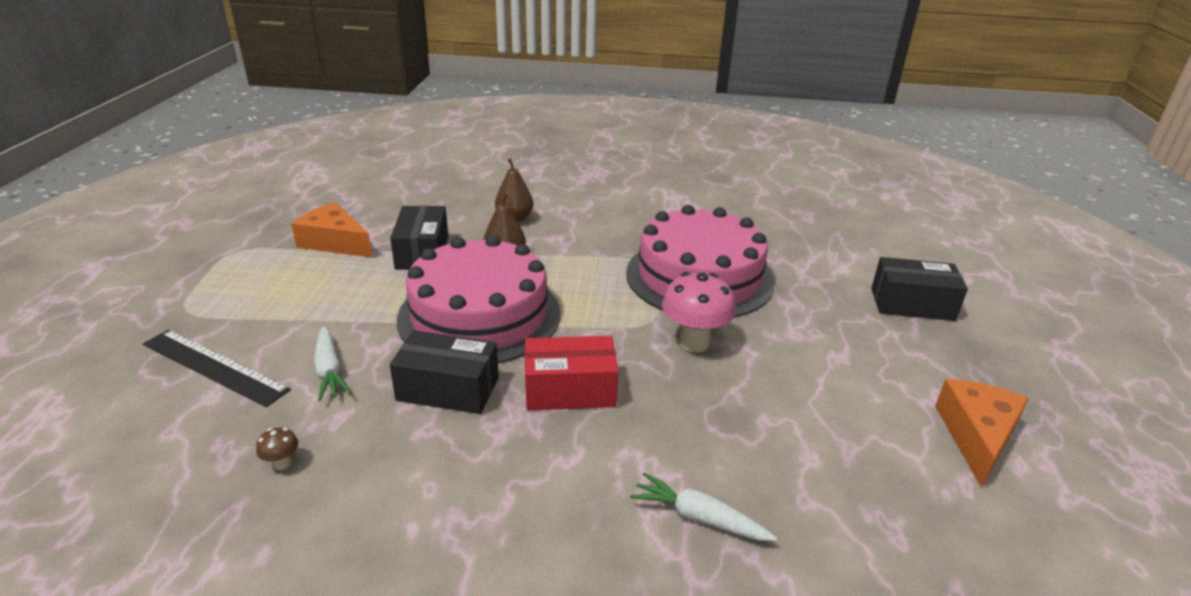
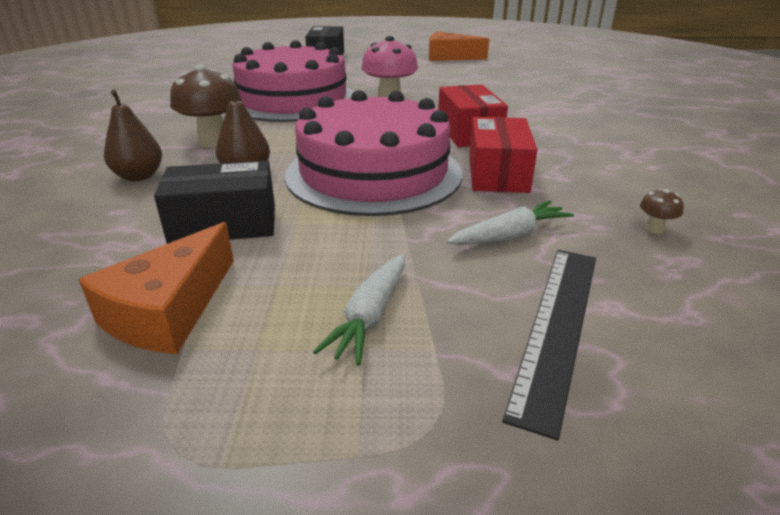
camera: 95 degrees left, 0 degrees up
black box [390,330,499,414] -> red box [469,117,537,193]
white carrot [630,472,777,541] -> white carrot moved to [313,254,405,366]
none -> brown mushroom [170,65,242,147]

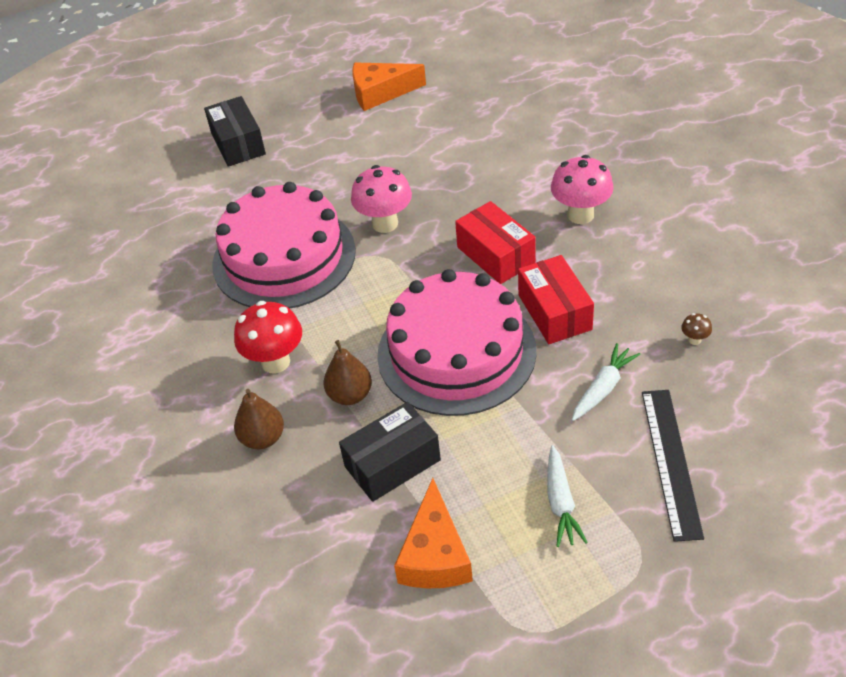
camera: 20 degrees left, 15 degrees up
brown mushroom [170,65,242,147] -> red mushroom [234,301,302,373]
none -> pink mushroom [551,155,614,224]

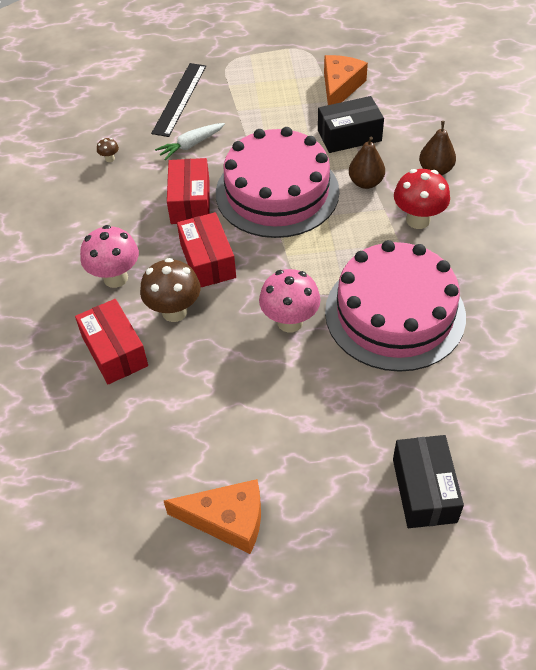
camera: 165 degrees left, 5 degrees up
white carrot [548,445,588,547] -> none
none -> red box [75,299,148,384]
none -> brown mushroom [140,258,200,322]

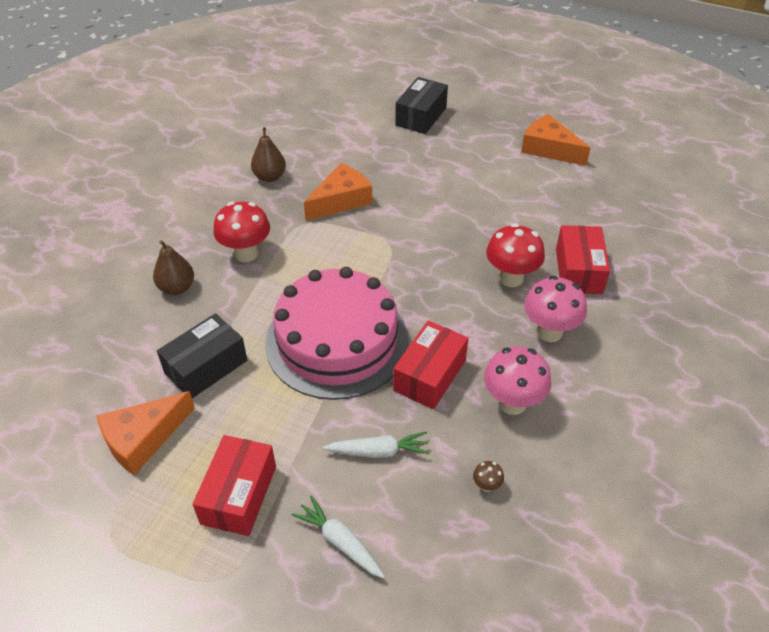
camera: 150 degrees left, 5 degrees down
brown mushroom [140,258,200,322] -> red mushroom [486,223,545,287]
black ruler [151,63,206,137] -> white carrot [292,495,385,578]
red box [177,212,236,288] -> red box moved to [192,435,276,536]
pink mushroom [259,269,321,333] -> pink mushroom moved to [484,346,551,415]
black box [318,96,384,153] -> black box turned 60 degrees counterclockwise [157,313,247,398]
pink cake [325,240,466,372] -> orange cheese [304,163,372,220]
brown pear [349,136,385,189] -> brown pear moved to [251,127,286,182]

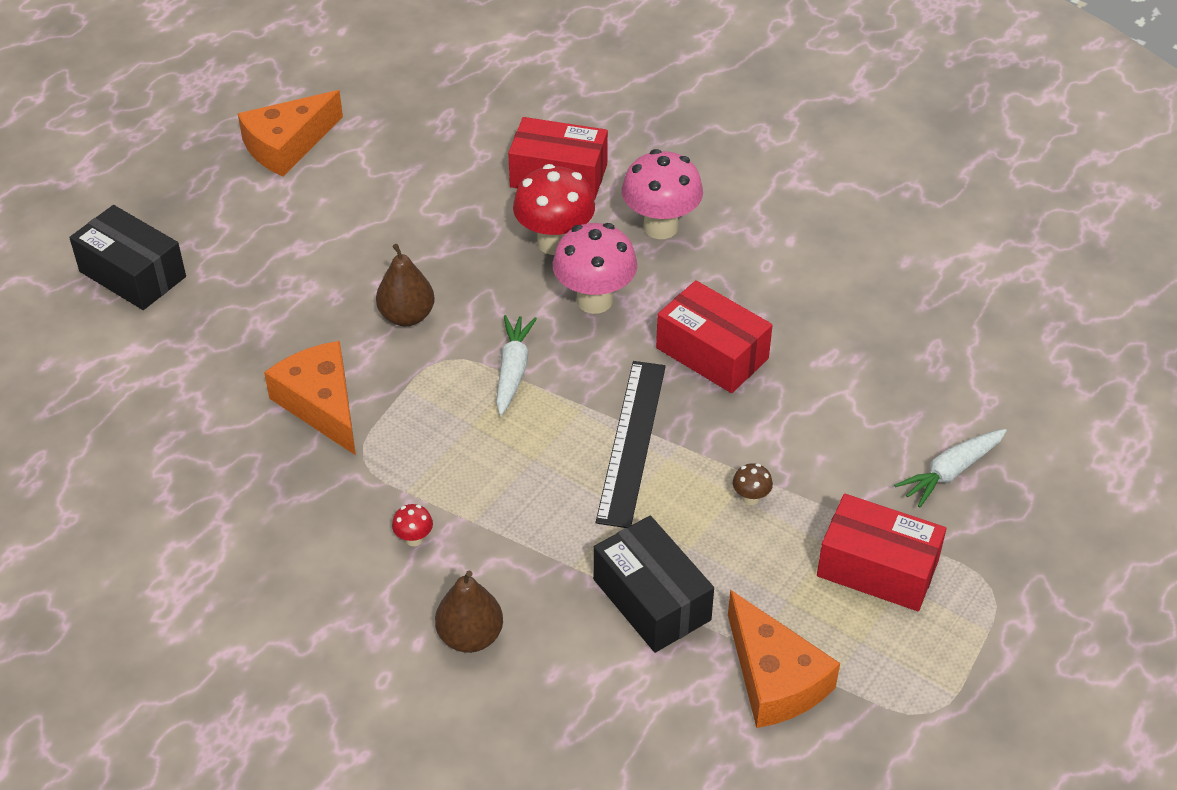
camera: 80 degrees left, 0 degrees up
red mushroom [213,202,270,262] -> red mushroom [392,504,433,546], size x0.43
brown pear [251,127,286,182] -> brown pear moved to [376,244,435,326]
pink cake [265,267,409,400] -> black ruler [596,361,666,528]
white carrot [323,431,429,458] -> white carrot moved to [496,315,537,415]
brown mushroom [473,461,504,492] -> brown mushroom moved to [733,463,773,505]
pink mushroom [484,346,551,415] -> pink mushroom moved to [553,223,637,314]

